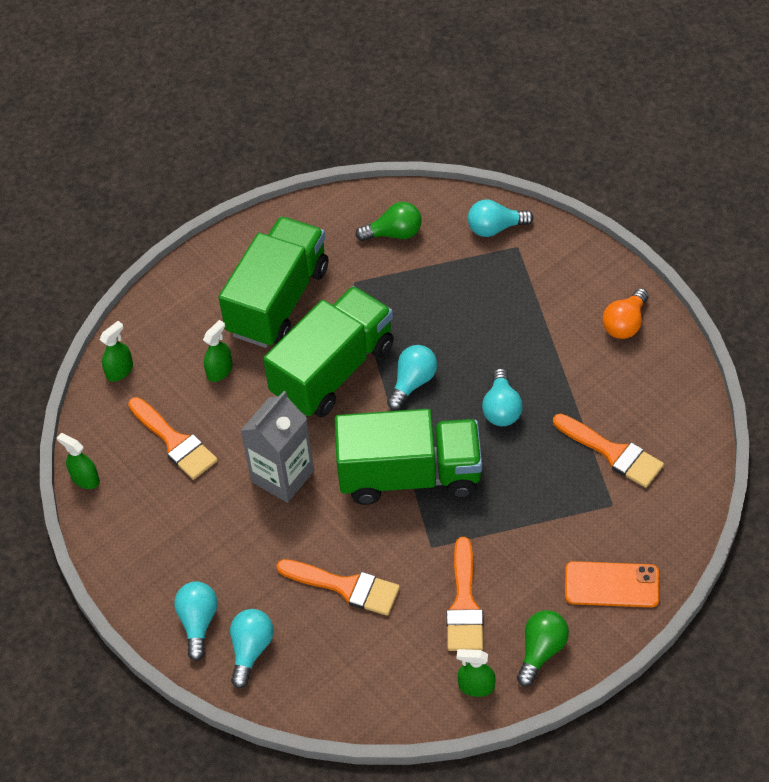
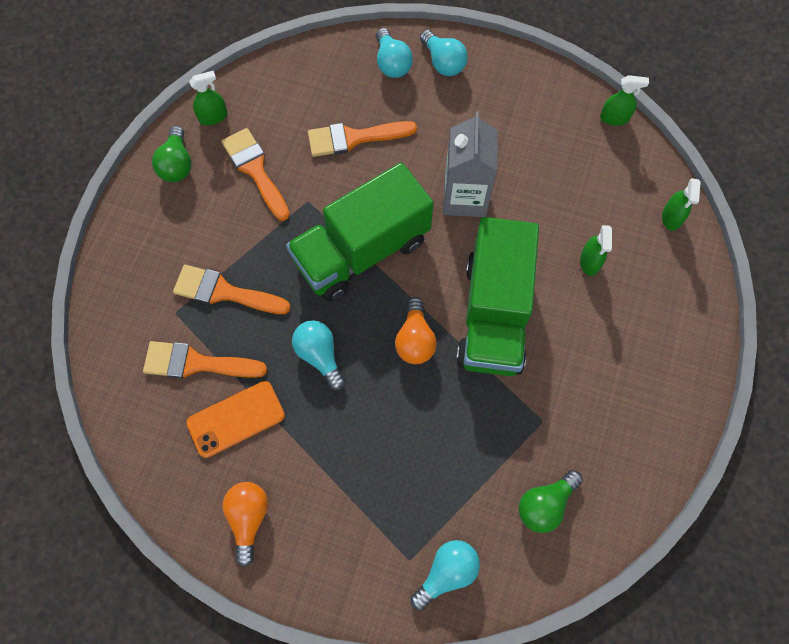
camera: 145 degrees right, 15 degrees up
orange brush [128,397,218,480] -> orange brush moved to [173,265,291,314]
green truck [218,217,328,348] -> none
turquoise light bulb [387,345,437,410] -> orange light bulb [395,297,437,364]
orange phone [565,561,660,607] -> orange phone moved to [187,381,285,458]

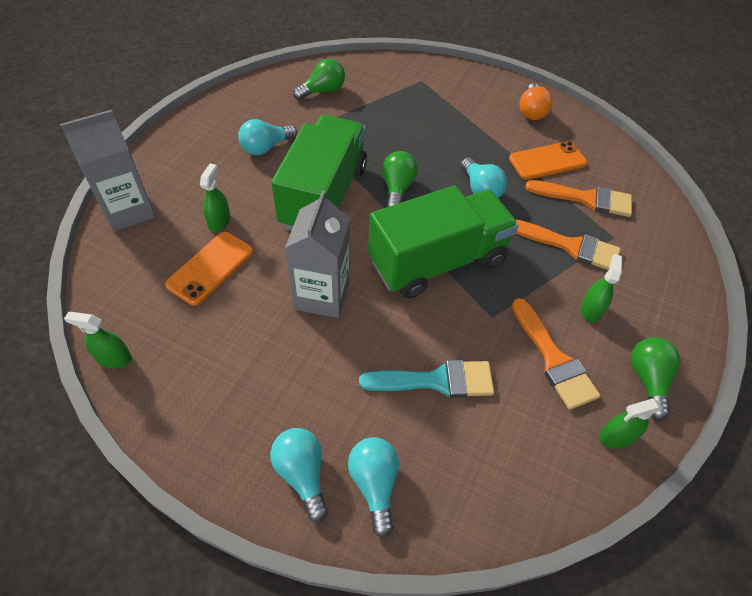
camera: 175 degrees left, 15 degrees down
orange brush [308,121,417,157] -> turquoise brush [359,360,494,398]
orange light bulb [395,297,437,364] -> green light bulb [382,151,418,207]
turquoise light bulb [410,540,480,611] -> turquoise light bulb moved to [238,119,297,155]
green spray bottle [662,178,701,231] -> green spray bottle moved to [581,254,622,323]
none -> grey carton [60,110,156,232]
none -> orange phone [165,232,253,306]

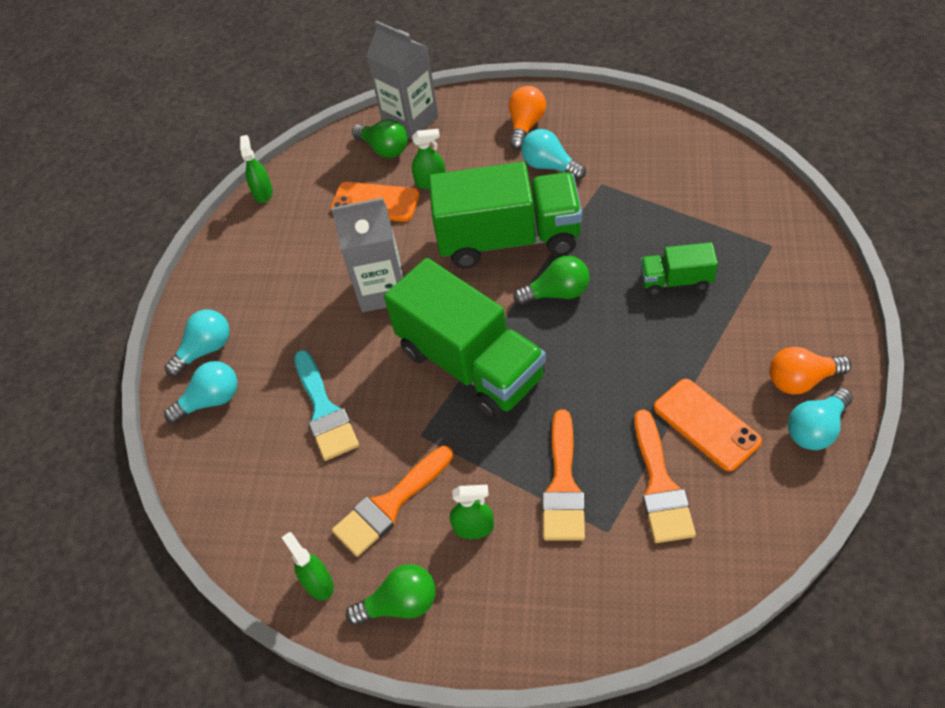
camera: 80 degrees right, 0 degrees up
green light bulb [293,58,345,100] -> green light bulb moved to [352,119,408,158]
turquoise light bulb [461,158,507,198] -> turquoise light bulb moved to [788,388,853,450]
none -> orange light bulb [509,86,546,149]
none -> green truck [640,242,718,295]

